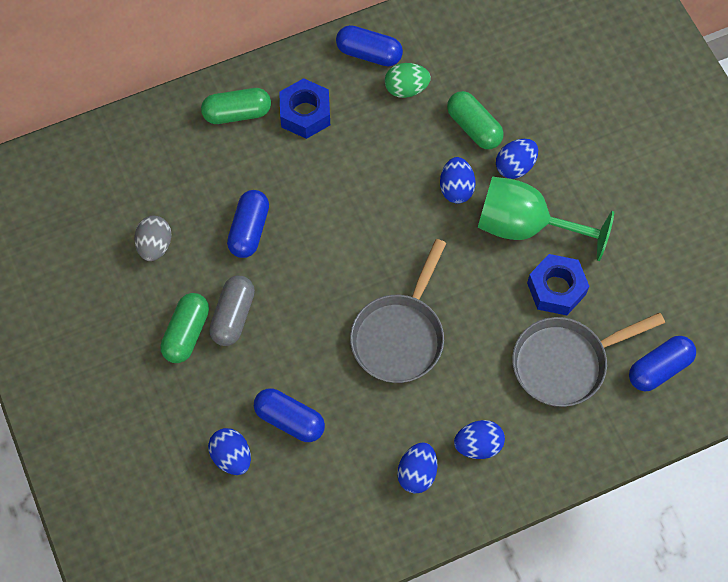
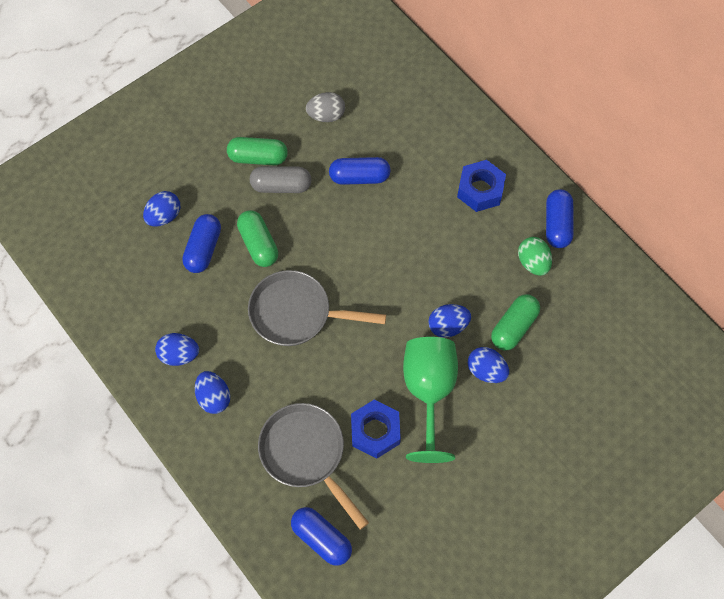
camera: 75 degrees right, 0 degrees up
green capsule [201,88,271,124] -> green capsule moved to [237,210,278,267]

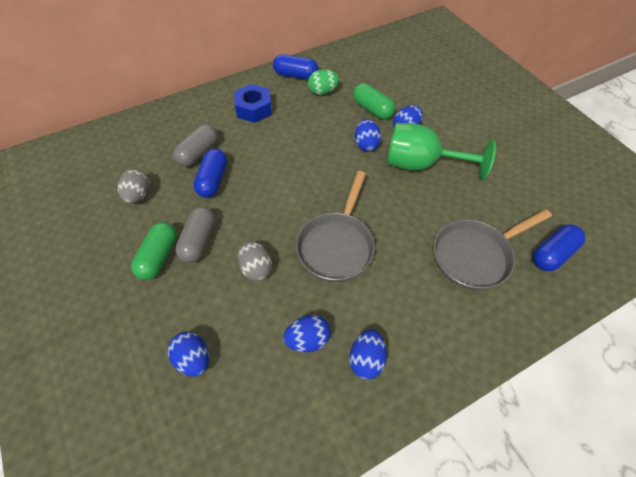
camera: 80 degrees left, 10 degrees down
blue capsule [182,214,221,273] -> none
blue egg [195,371,230,414] -> blue egg moved to [283,315,331,352]
green capsule [237,210,278,267] -> grey egg [238,241,272,281]
blue nut [351,399,401,459] -> none
none -> grey capsule [173,124,218,167]

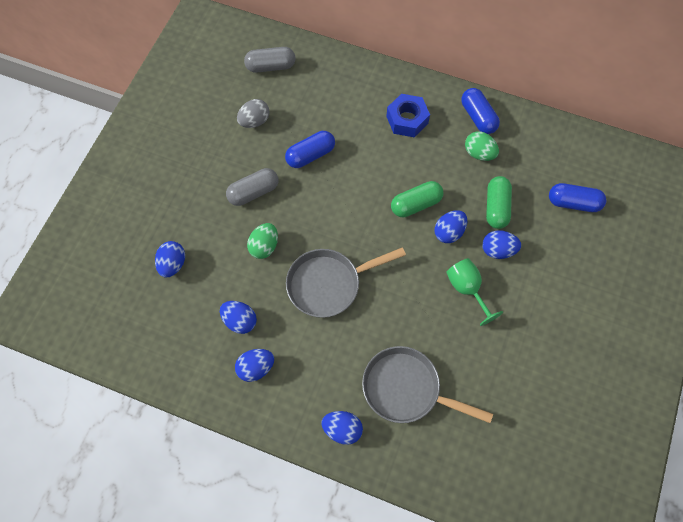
camera: 50 degrees right, 10 degrees up
green capsule [131,222,177,280] -> green capsule moved to [391,181,443,217]
grey capsule [173,124,218,167] -> grey capsule moved to [244,47,295,73]
grey egg [238,241,272,281] -> green egg [247,223,278,259]
green goblet [387,123,496,180] -> green goblet [446,258,503,326], size x0.63
blue capsule [533,224,585,271] -> blue capsule moved to [549,183,607,212]
none -> blue egg [321,411,363,445]

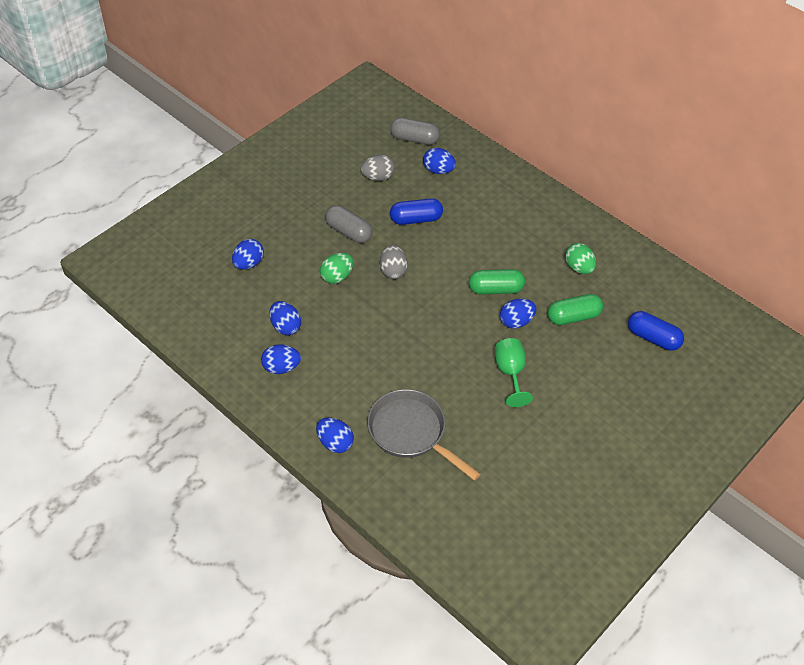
camera: 20 degrees right, 15 degrees down
grey capsule [226,168,278,206] -> grey capsule turned 45 degrees clockwise [325,205,373,243]
grey pan [286,247,406,318] -> none
blue nut [386,94,430,138] -> none
blue capsule [461,88,500,134] -> none
blue egg [482,230,521,259] -> blue egg moved to [423,148,456,174]
green capsule [486,176,512,229] -> green capsule turned 45 degrees clockwise [547,294,603,325]
none -> grey egg [380,245,408,279]

